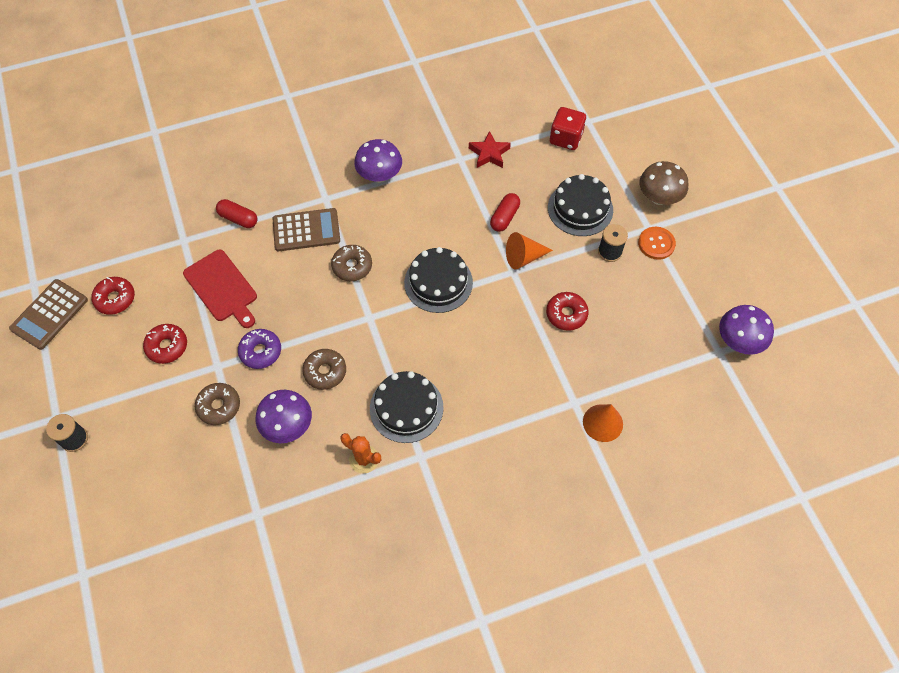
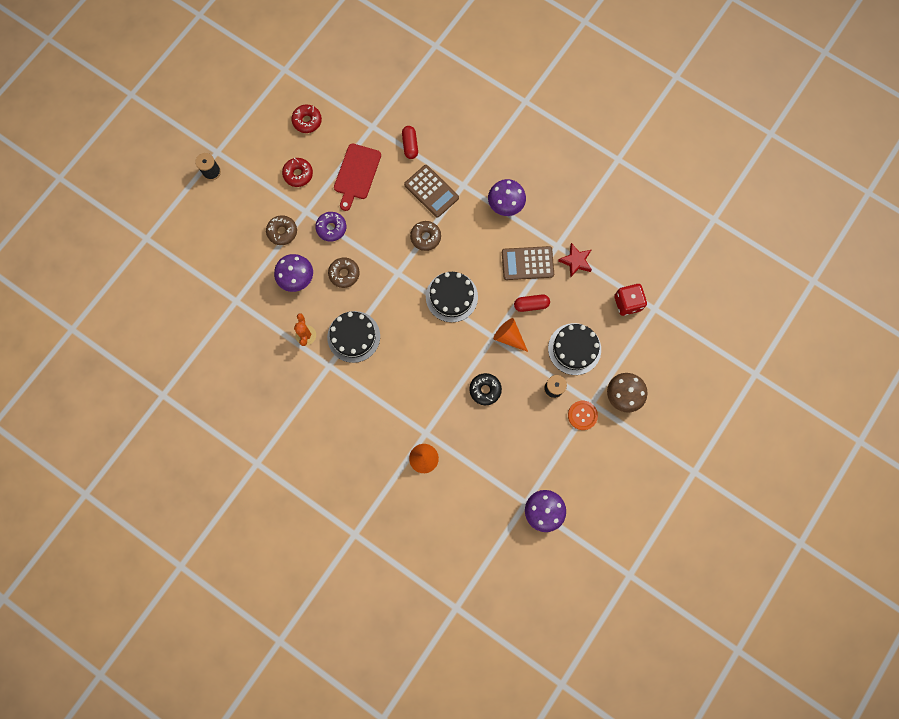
camera: 55 degrees right, 15 degrees up
brown calculator [9,279,88,350] -> brown calculator moved to [502,246,554,280]
red donut [546,292,589,331] -> black donut [469,373,502,405]

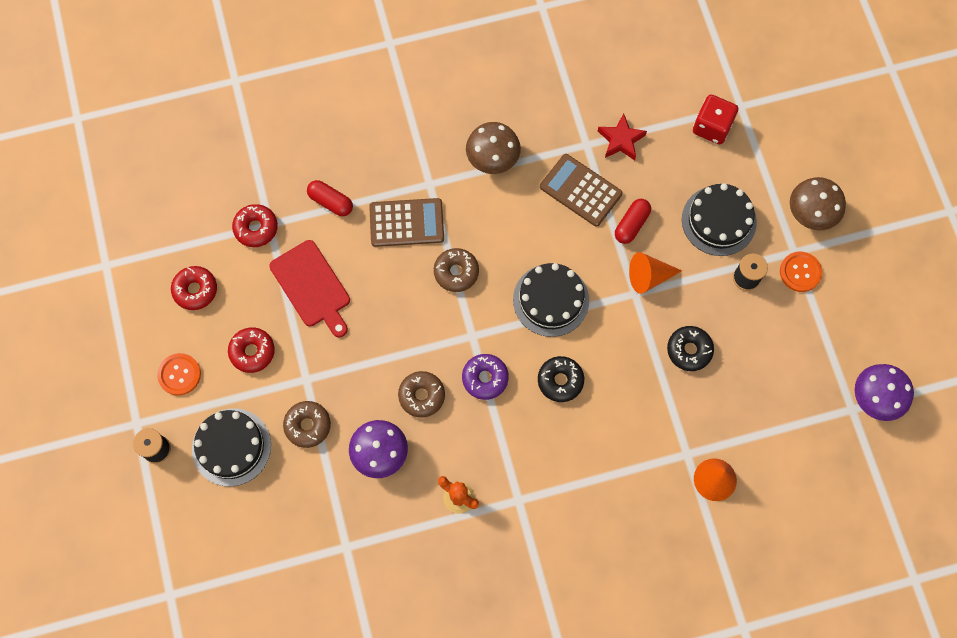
camera: 50 degrees left, 5 degrees down
purple donut [315,212,346,242] -> purple donut moved to [462,354,509,400]
black cake [327,311,380,363] -> black cake moved to [192,408,271,487]
purple mushroom [488,179,526,216] -> brown mushroom [466,122,521,174]
brown calculator [502,246,554,280] -> brown calculator turned 90 degrees clockwise [540,154,623,227]
none -> orange button [157,353,201,396]
none -> red donut [232,204,278,247]
none -> black donut [538,356,584,402]

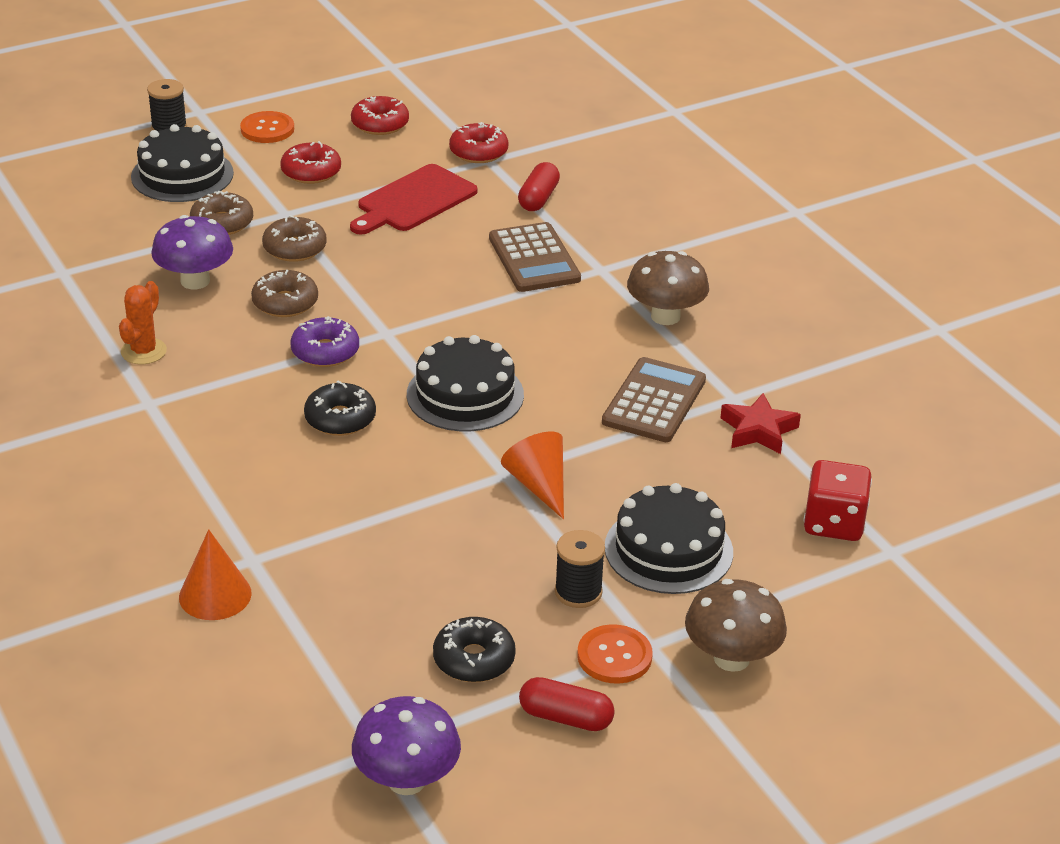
camera: 75 degrees right, 35 degrees down
brown donut [434,248,479,292] -> brown donut moved to [262,215,326,262]
red capsule [615,199,651,244] -> red capsule moved to [519,677,615,731]
black donut [667,326,714,371] -> black donut moved to [433,617,516,682]

